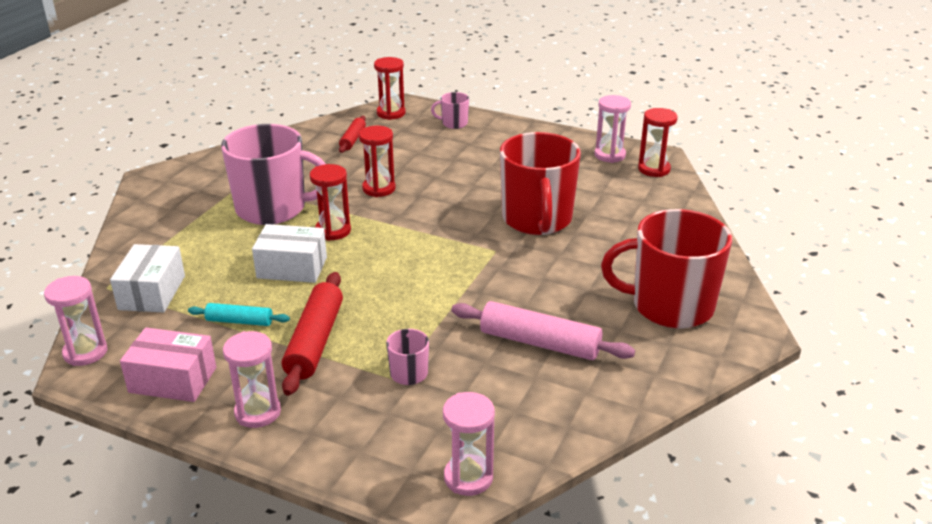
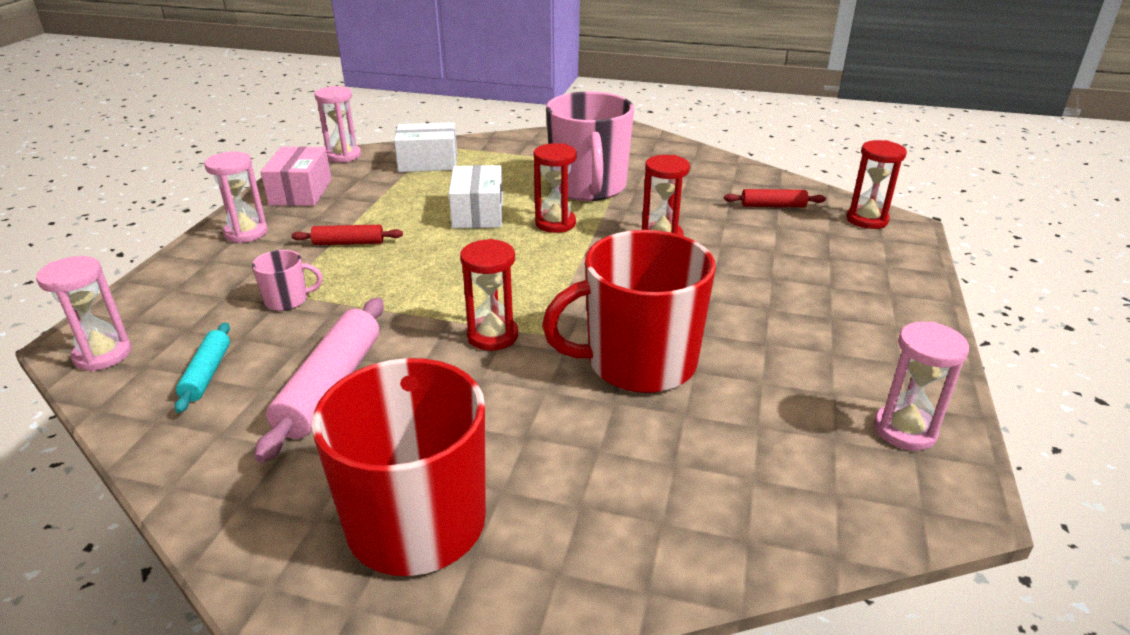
camera: 80 degrees right, 0 degrees up
turquoise rolling pin [188,303,290,326] -> turquoise rolling pin moved to [175,322,230,413]
red rolling pin [282,272,343,396] -> red rolling pin [291,225,403,245], size x0.56
pink mug [431,92,469,129] -> none
red hourglass [638,108,678,177] -> red hourglass moved to [460,239,518,351]

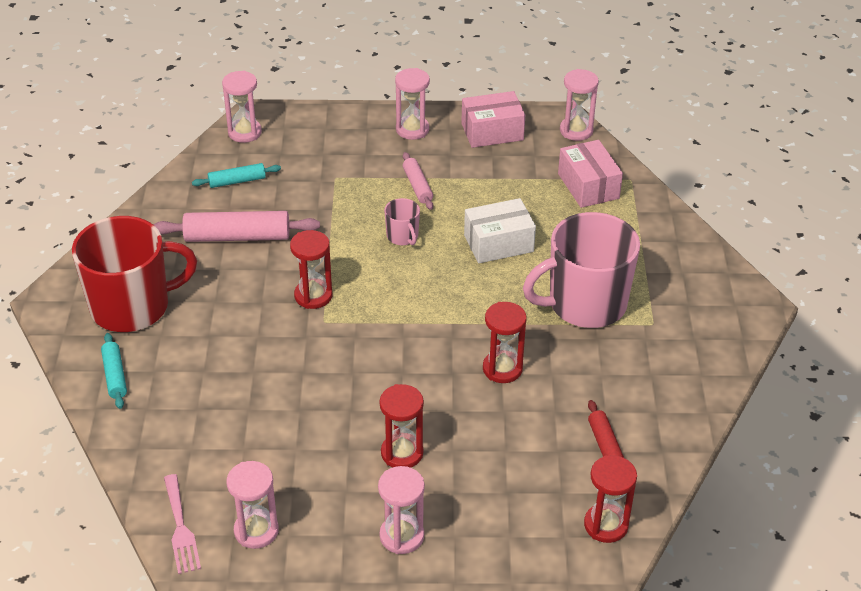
camera: 75 degrees right, 10 degrees up
pink mug [252,250,322,311] -> pink mug moved to [384,198,420,245]
red rolling pin [291,225,403,245] -> pink rolling pin [403,152,434,210]
white box [394,122,457,172] -> pink box [558,140,623,208]
red hourglass [534,143,577,233] -> red hourglass moved to [379,384,424,468]
red mug [542,230,716,393] -> none
none -> turquoise rolling pin [101,333,127,409]
none -> pink fork [164,474,201,574]
none -> pink hourglass [378,466,425,554]

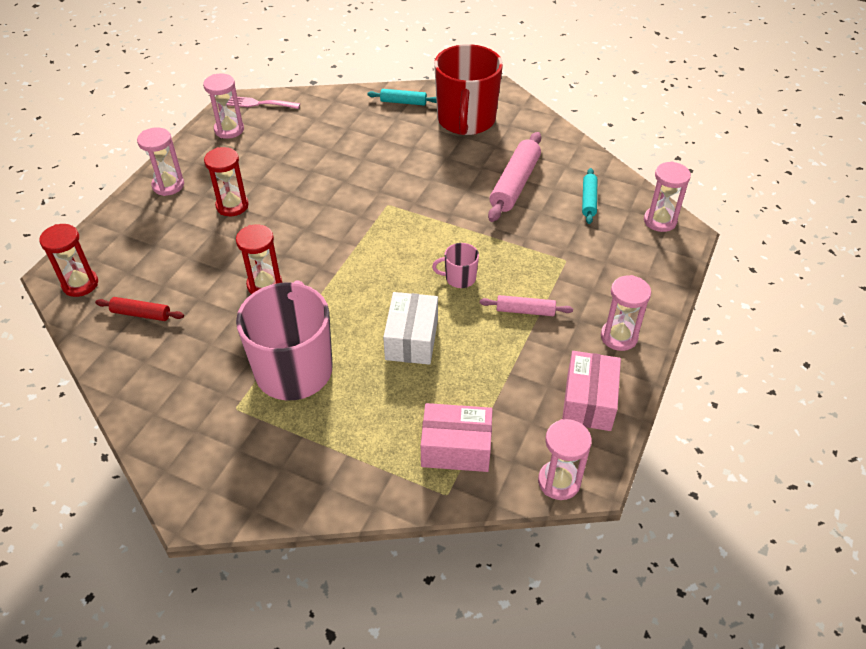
camera: 115 degrees right, 5 degrees up
red hourglass [290,230,332,309] -> none

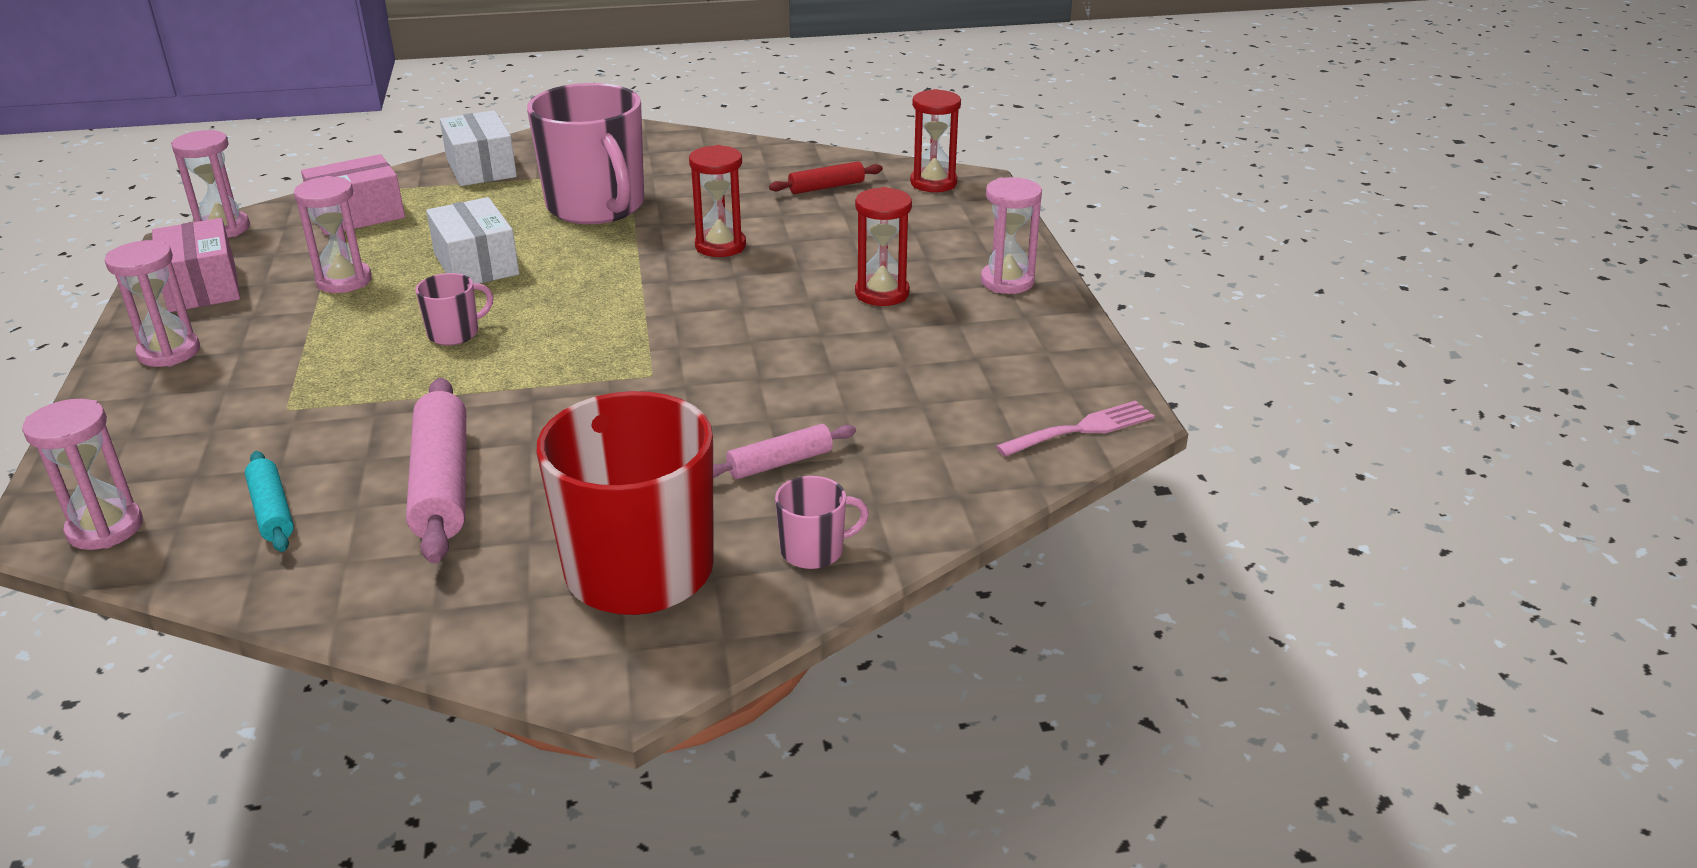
camera: 145 degrees right, 15 degrees down
pink hourglass [203,73,244,139] -> pink hourglass moved to [294,176,372,293]
turquoise rolling pin [367,89,437,106] -> pink mug [775,476,869,569]
pink rolling pin [480,295,573,316] -> pink rolling pin moved to [713,424,856,479]
none -> white box [440,110,517,186]

